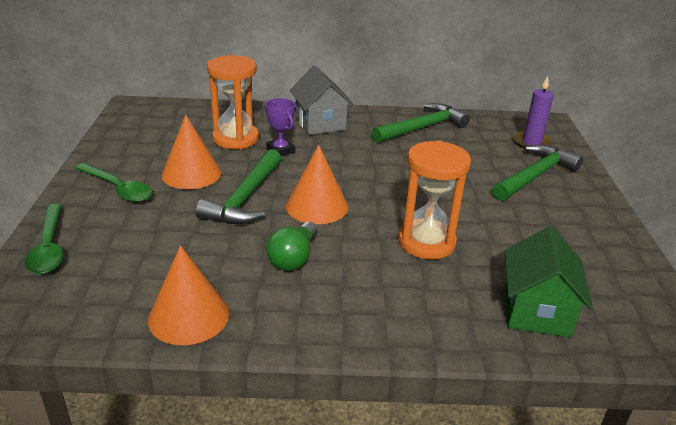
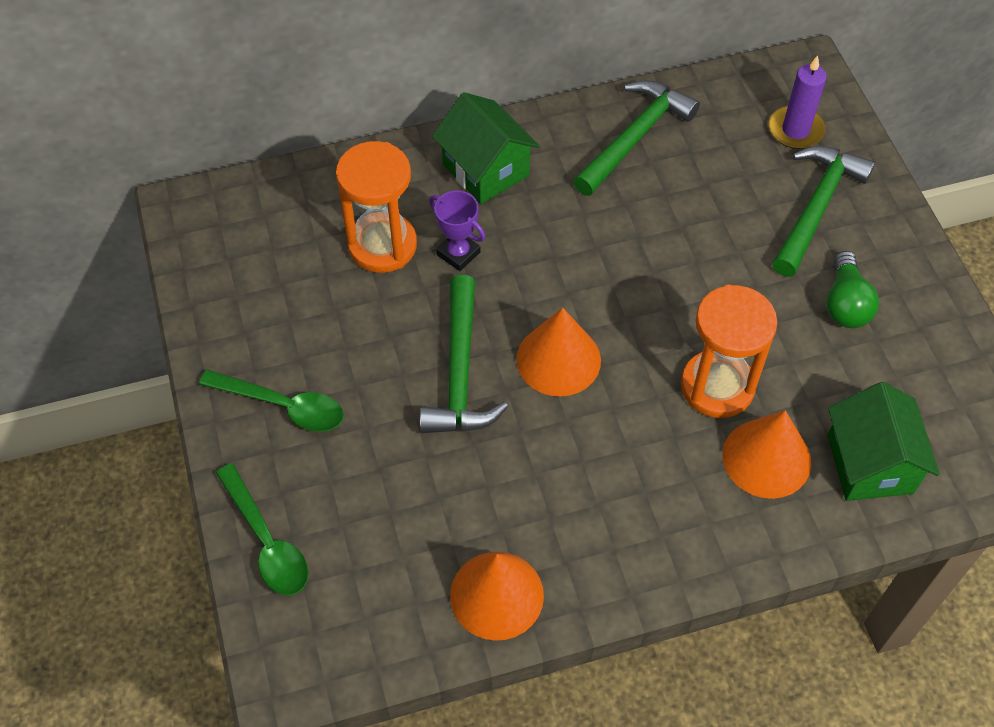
camera: 15 degrees left, 25 degrees up
orange cone [162,115,221,189] -> orange cone moved to [722,410,811,499]
green light bulb [266,222,318,271] -> green light bulb moved to [826,251,879,328]
grey house [290,65,353,135] -> green house [432,92,539,204]

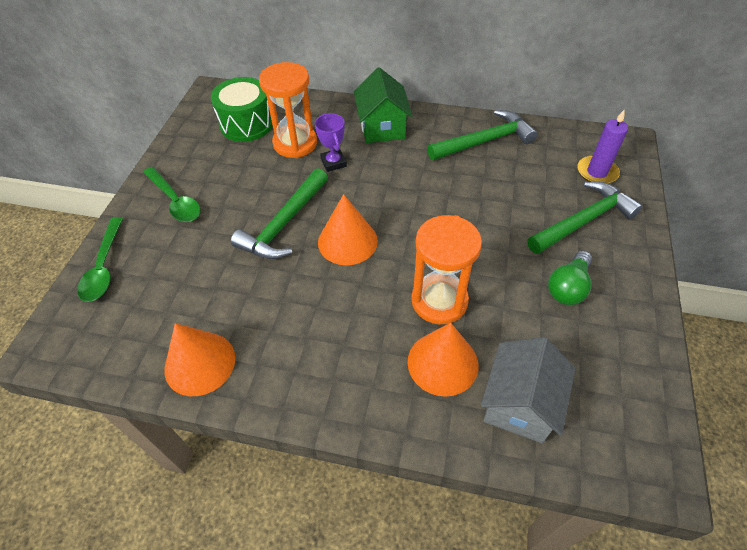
camera: 30 degrees right, 5 degrees down
green house [828,382,940,501] -> grey house [481,337,575,443]
none -> green drum [211,77,273,142]

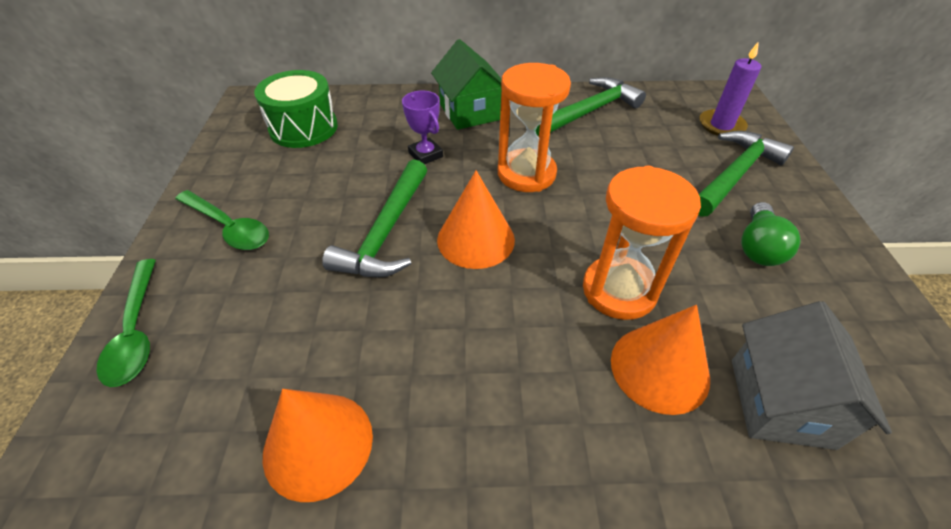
camera: 15 degrees left, 5 degrees down
orange hourglass [259,62,317,158] -> orange hourglass moved to [498,63,571,192]

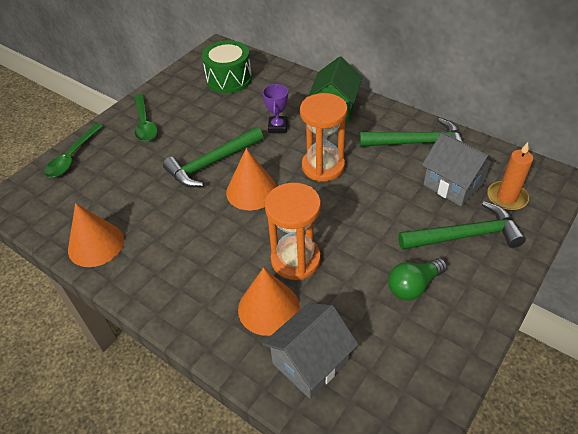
camera: 40 degrees right, 0 degrees up
purple candle [700,41,761,136] -> orange candle [487,142,533,211]
none -> grey house [422,132,496,206]

